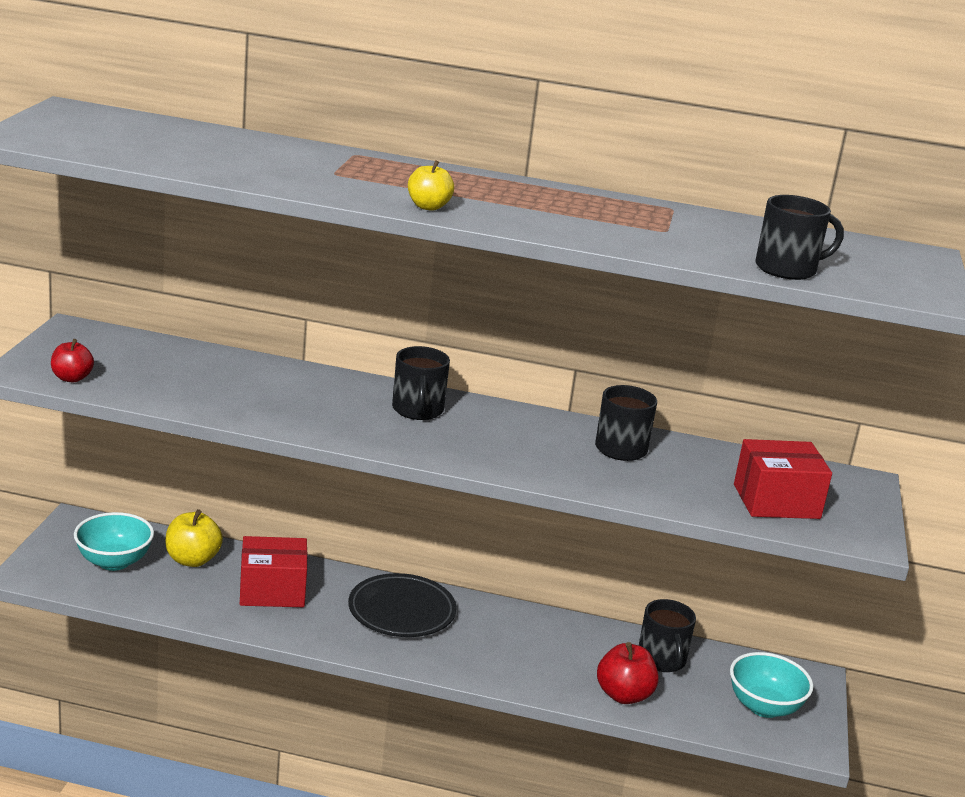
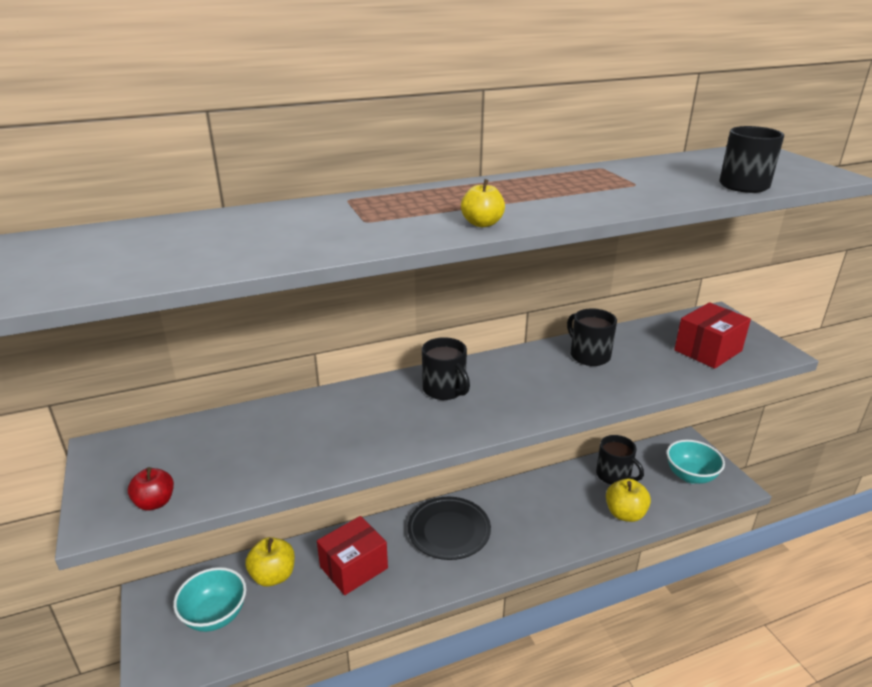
camera: 30 degrees left, 5 degrees up
red apple [597,642,659,704] -> yellow apple [606,478,651,522]

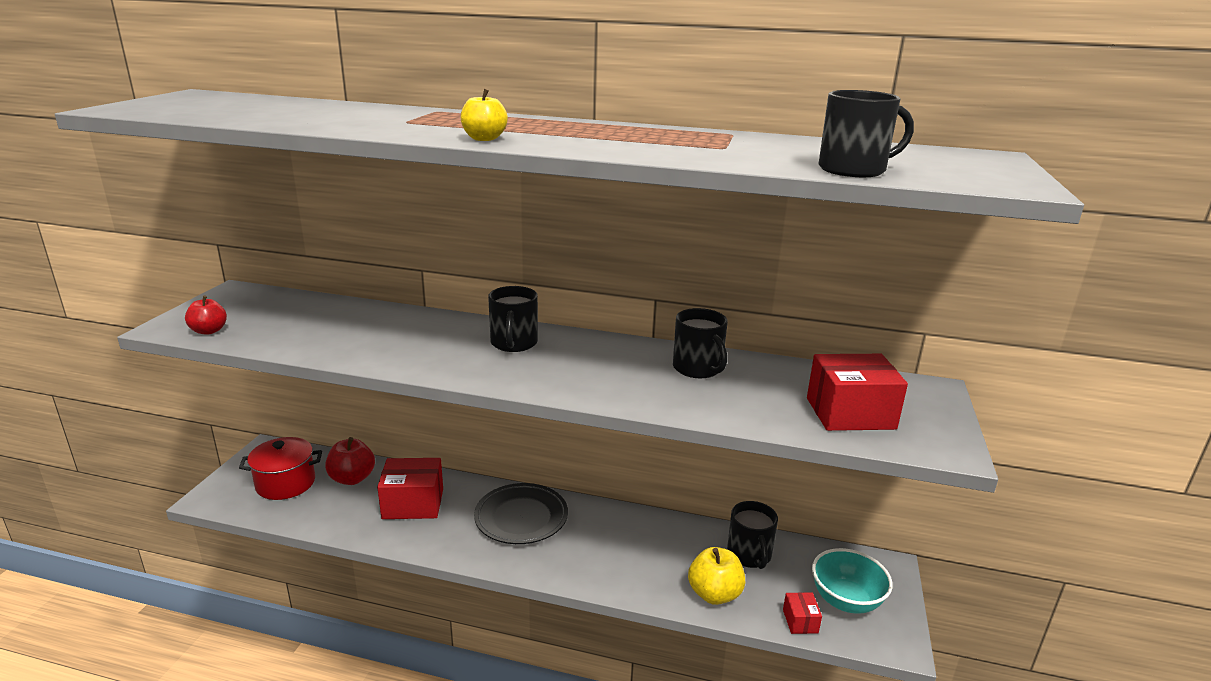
camera: 35 degrees right, 5 degrees down
turquoise bowl [173,567,246,632] -> red pot [239,437,322,500]
yellow apple [245,537,295,587] -> red apple [325,437,375,485]
black mug [567,308,617,366] -> black mug turned 150 degrees clockwise [673,308,728,378]
none -> red box [783,592,822,634]

